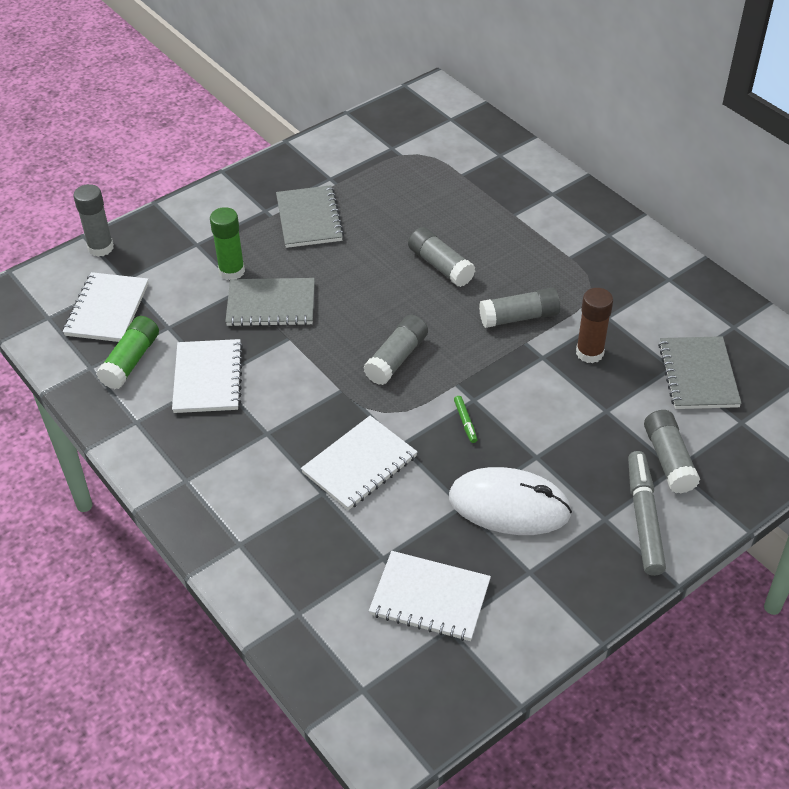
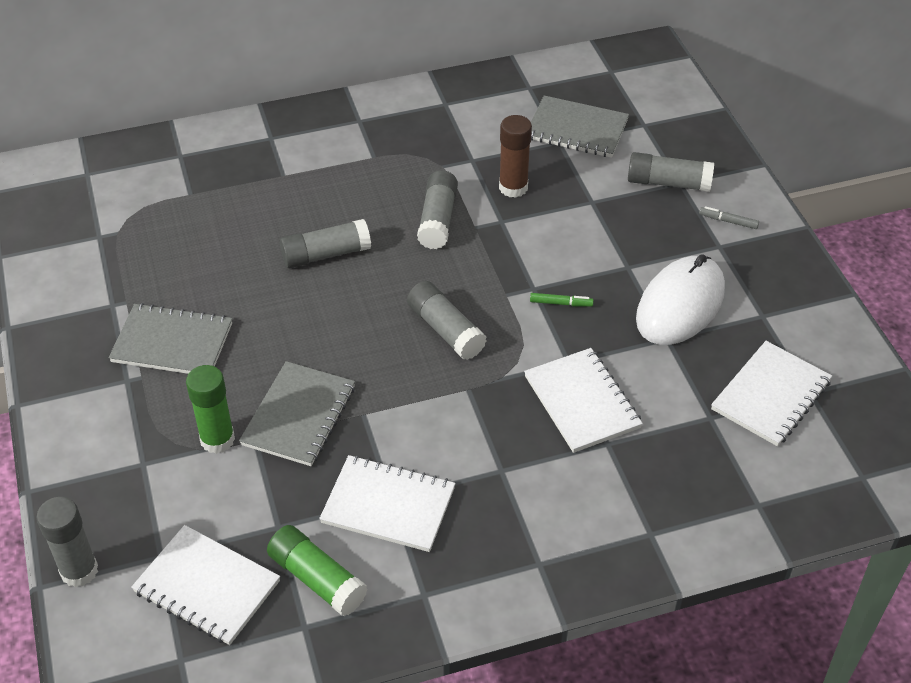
camera: 70 degrees left, 0 degrees up
grey marker [628,451,666,576] -> grey marker [699,206,759,229], size x0.44

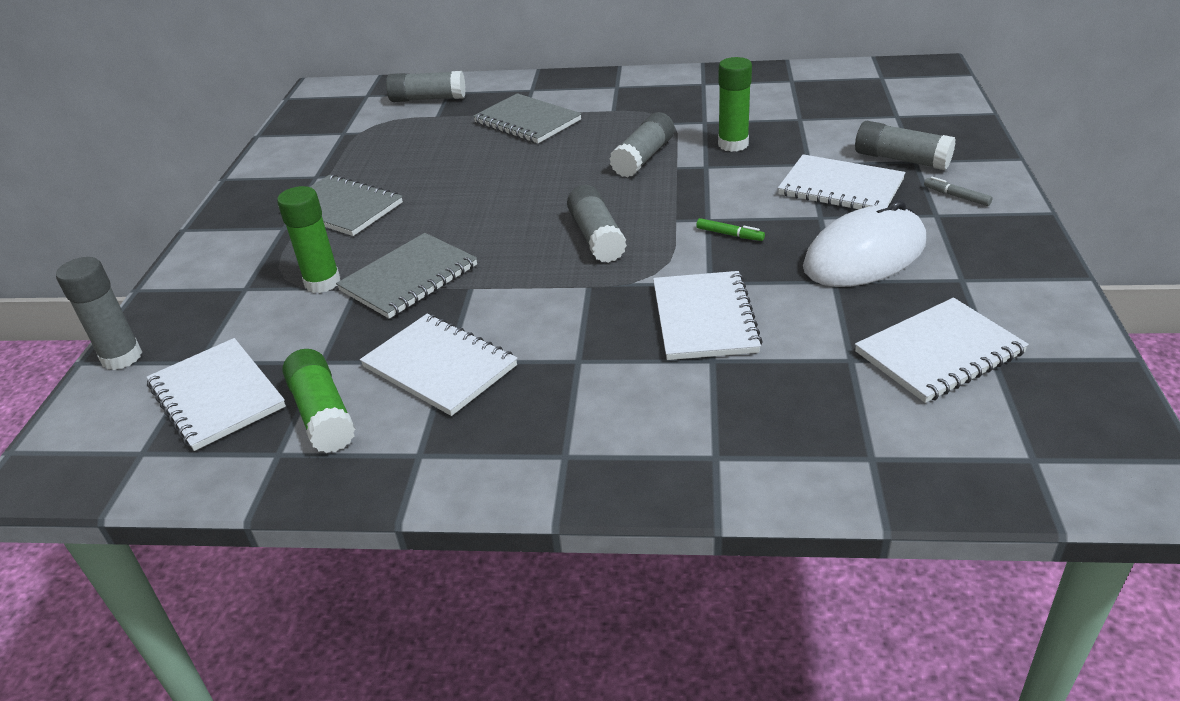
camera: 25 degrees right, 10 degrees down
grey glue stick [280,219,371,268] -> grey glue stick moved to [386,71,465,102]
brown glue stick [499,115,532,198] -> green glue stick [718,57,752,152]
grey notebook [531,95,629,158] -> grey notebook moved to [473,93,582,143]
none -> white notebook [778,154,906,209]

